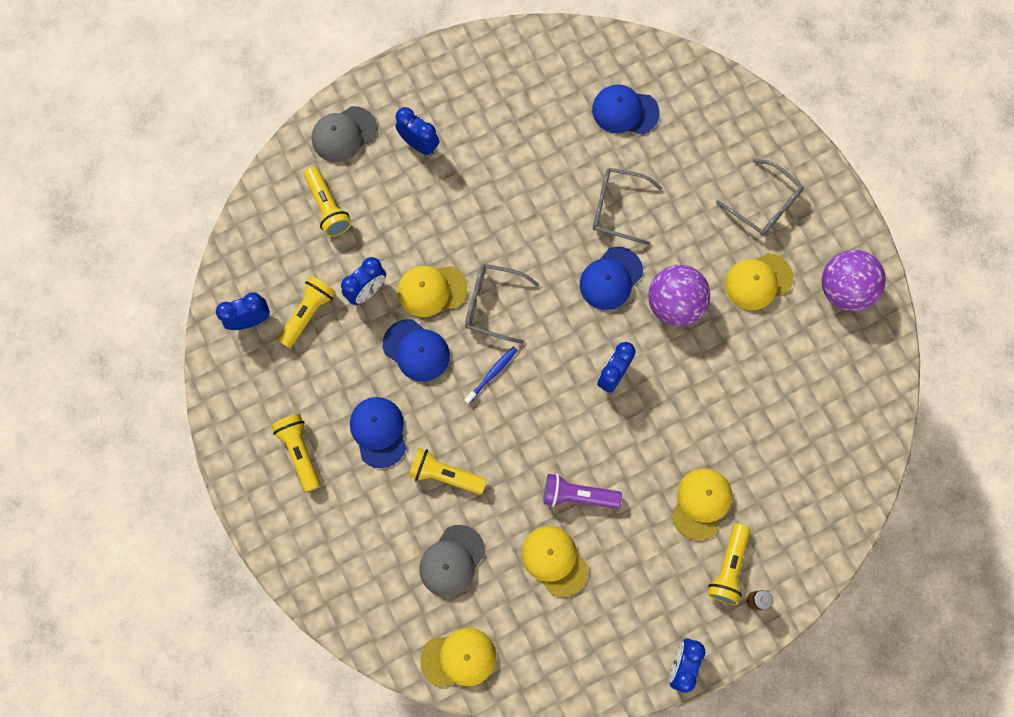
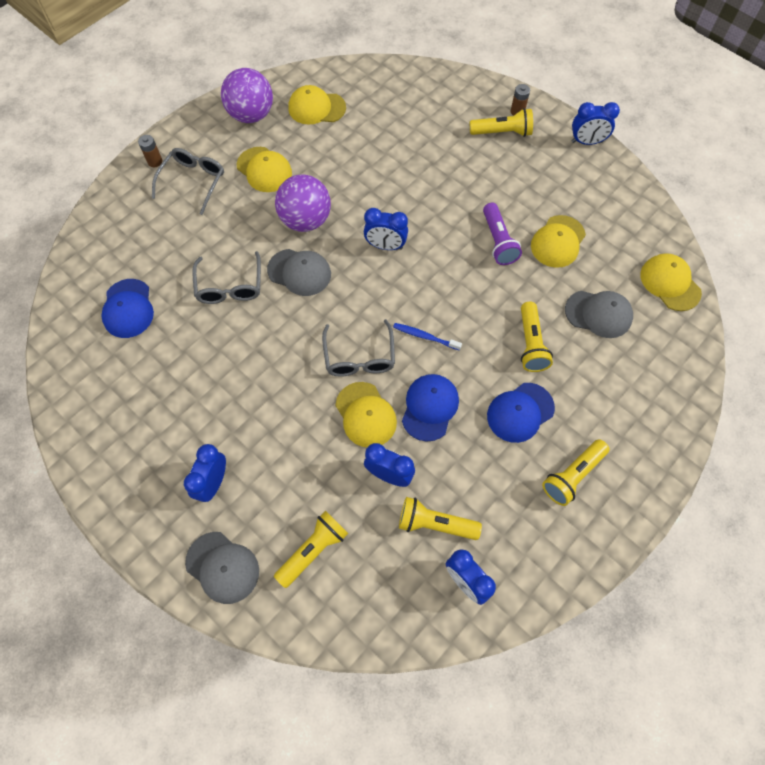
camera: 110 degrees left, 10 degrees down
blue cap [580,247,643,310] -> grey cap [267,249,331,296]
yellow cap [672,469,732,540] -> yellow cap moved to [288,85,346,124]
none -> brown battery [138,135,162,167]

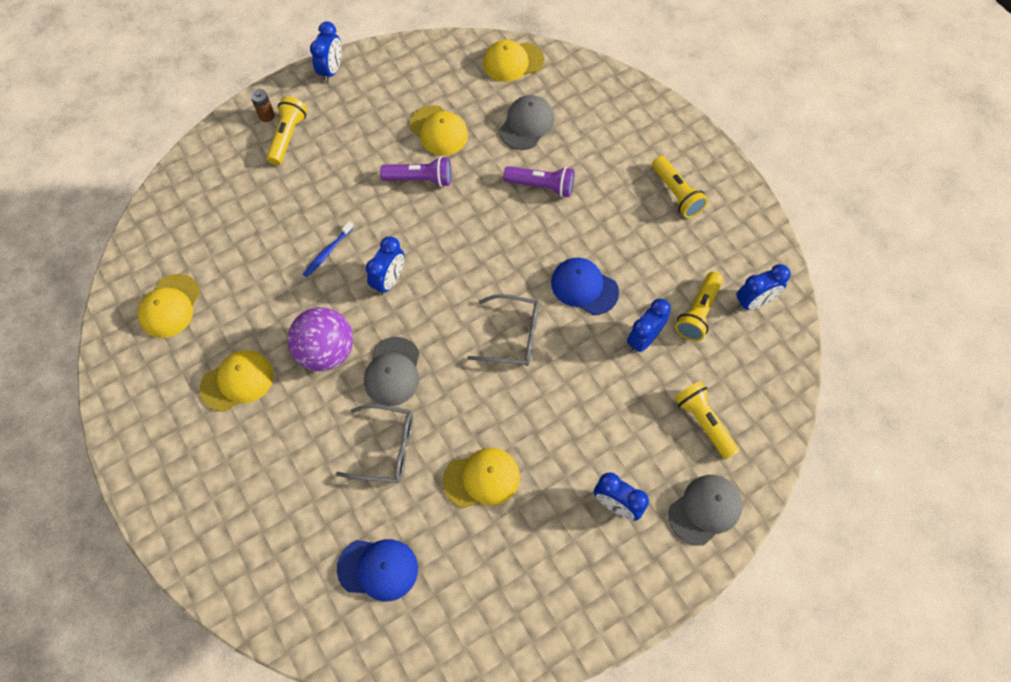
camera: 75 degrees left, 0 degrees up
brown battery [138,135,162,167] -> none
grey glasses [152,148,224,215] -> none
purple ball [221,68,273,123] -> none
grey cap [267,249,331,296] -> grey cap turned 150 degrees clockwise [364,337,419,406]
yellow cap [335,382,397,447] -> yellow cap moved to [443,448,520,508]
blue toothbrush [393,323,462,350] -> blue toothbrush moved to [303,221,354,277]
blue cap [487,383,555,443] -> none
yellow flashlight [521,302,553,372] -> purple flashlight [503,166,574,197]

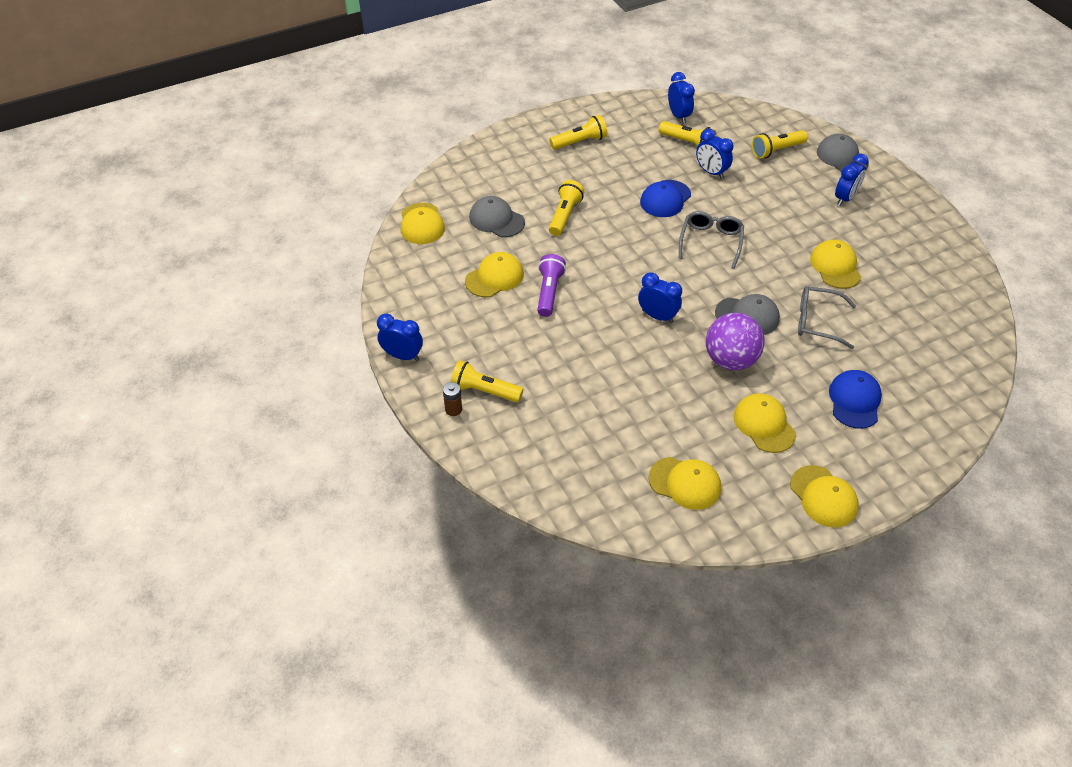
camera: 85 degrees left, 15 degrees down
blue toothbrush [303,221,354,277] -> none
grey glasses [336,404,413,483] -> grey glasses turned 90 degrees counterclockwise [798,286,856,349]
blue cap [337,539,418,601] -> blue cap moved to [829,370,882,429]
purple flashlight [503,166,574,197] -> yellow flashlight [549,180,585,236]
none -> yellow cap [790,465,859,528]

